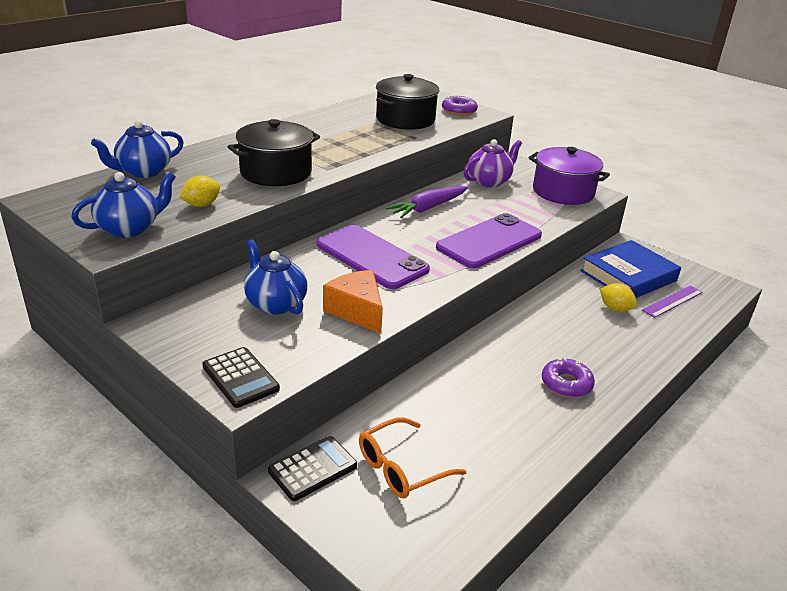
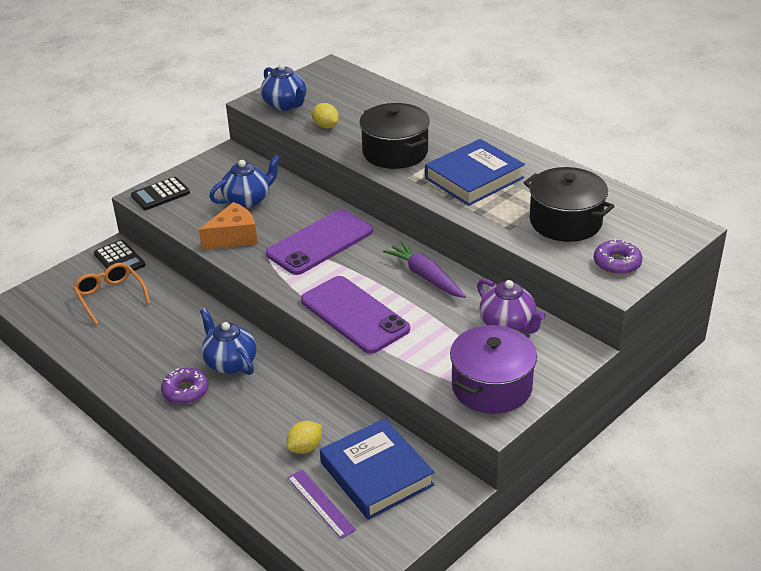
camera: 95 degrees right, 5 degrees up
blue teapot [91,120,184,178] -> blue teapot moved to [200,308,256,375]
none -> blue book [425,139,525,206]

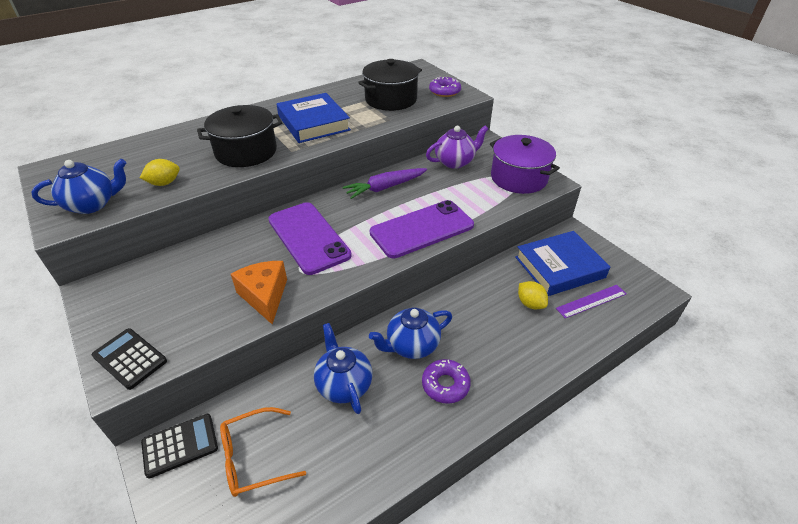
camera: 80 degrees left, 5 degrees up
black calculator [131,177,190,210] -> black calculator turned 150 degrees clockwise [92,328,167,390]
blue teapot [209,155,281,208] -> blue teapot moved to [314,323,373,414]

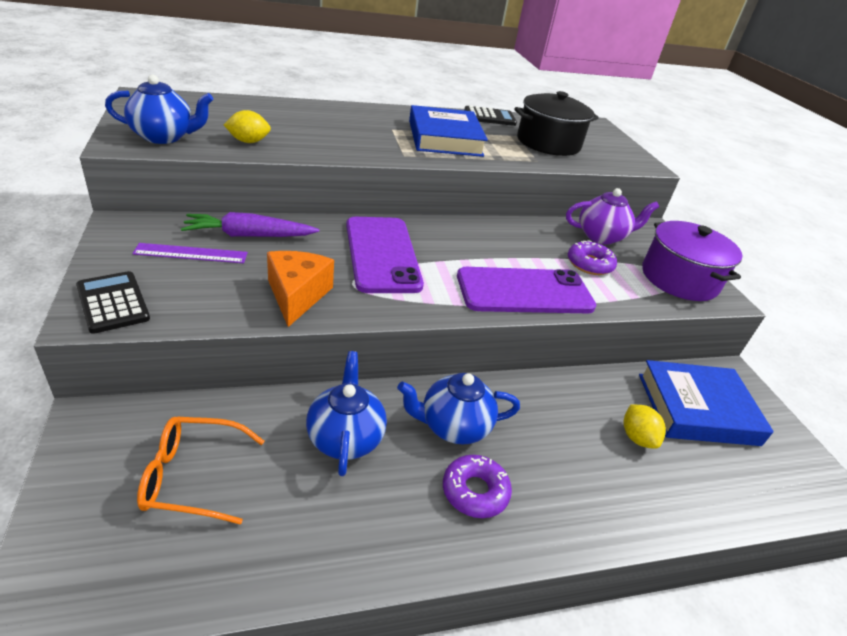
camera: 15 degrees right, 5 degrees down
black calculator [141,414,218,479] -> black calculator moved to [464,106,517,126]
black pot [197,105,282,167] -> none
purple carrot [342,168,427,199] -> purple carrot moved to [181,212,319,237]
purple donut [429,77,461,97] -> purple donut moved to [568,240,617,275]
purple ruler [556,285,626,318] -> purple ruler moved to [132,243,248,263]

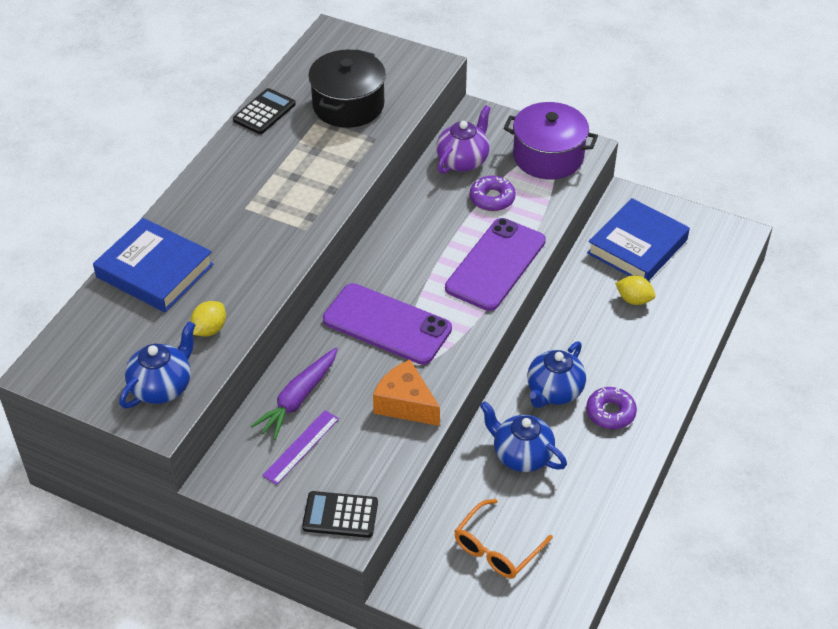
camera: 45 degrees left, 10 degrees up
blue book [409,105,488,157] -> blue book moved to [93,218,214,312]

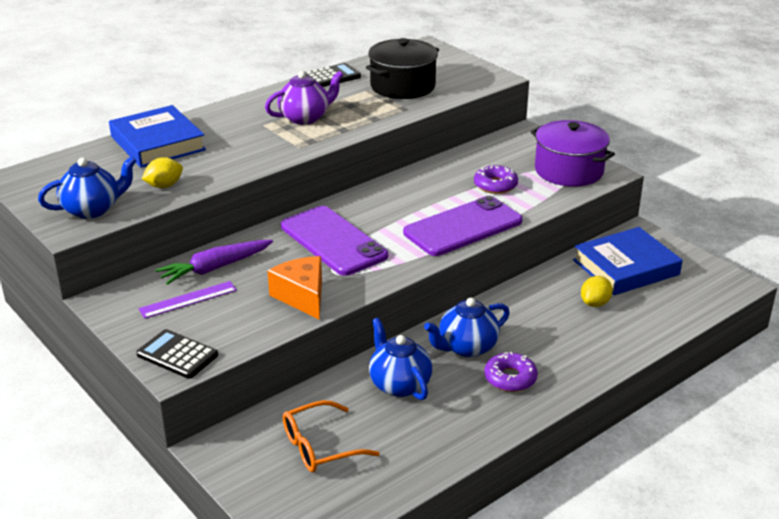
camera: 25 degrees right, 15 degrees down
purple teapot [436,105,491,174] -> purple teapot moved to [265,71,343,125]
yellow lemon [615,275,655,305] -> yellow lemon turned 75 degrees clockwise [581,276,613,307]

